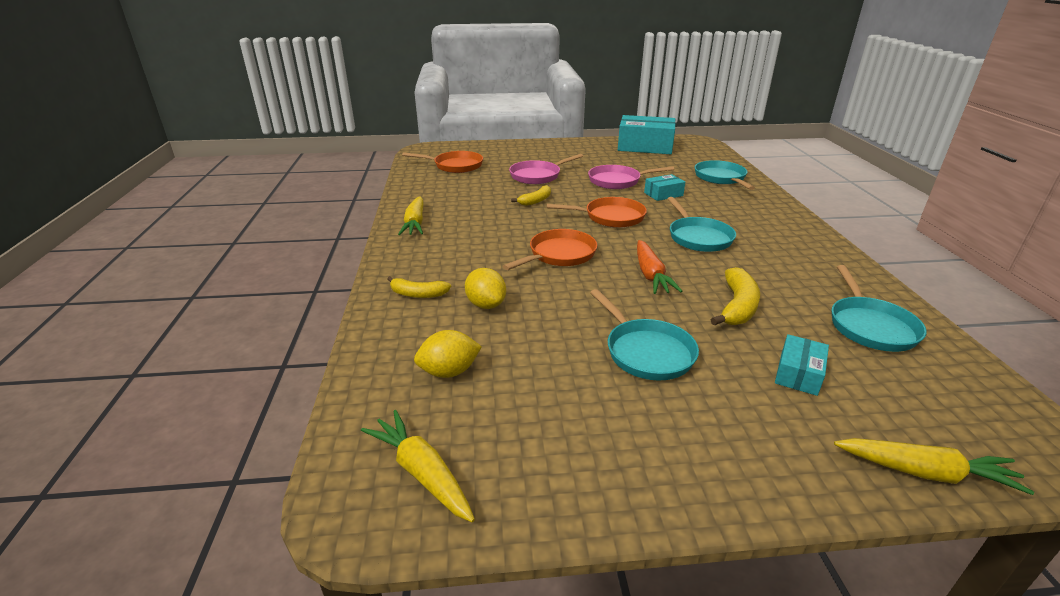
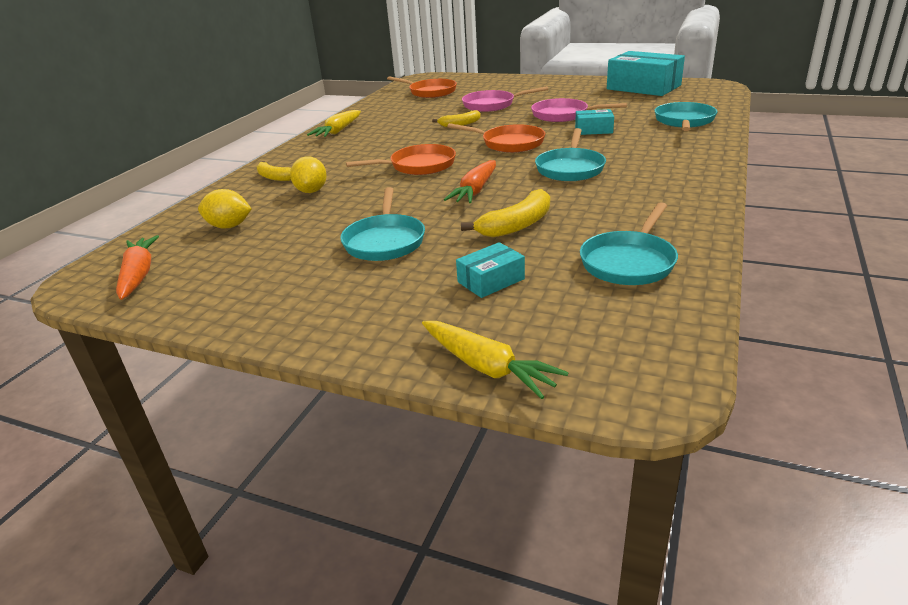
camera: 30 degrees right, 0 degrees up
yellow carrot [361,410,475,522] -> orange carrot [116,235,159,300]

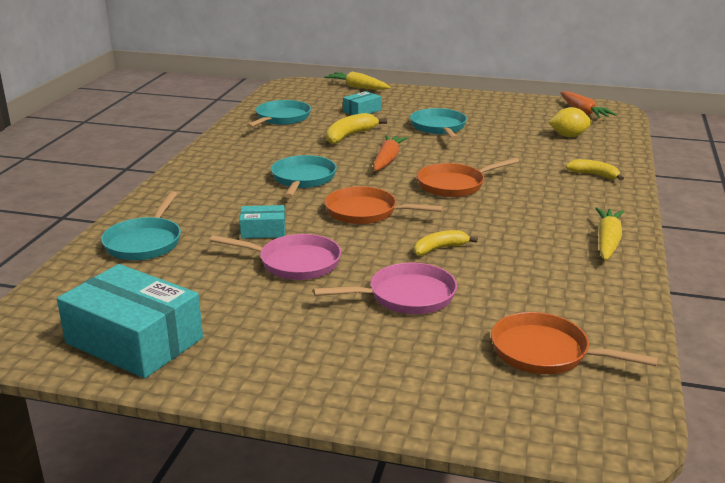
camera: 170 degrees right, 5 degrees down
yellow lemon [290,156,327,193] -> none

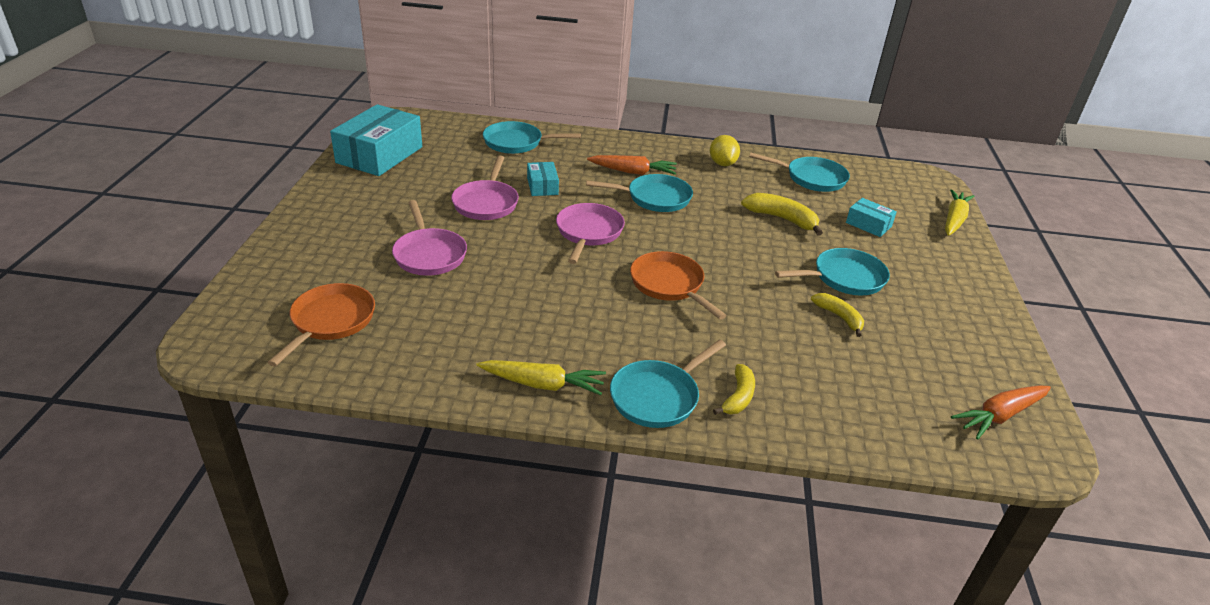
camera: 80 degrees right, 10 degrees up
orange pan [325,186,444,224] -> pink pan [556,203,625,264]
orange carrot [373,135,408,171] -> orange carrot moved to [587,155,677,175]
yellow banana [414,230,478,256] -> yellow banana moved to [811,293,864,337]
yellow lemon [548,107,592,137] -> yellow lemon moved to [710,135,740,166]
none -> turquoise pan [610,339,726,428]

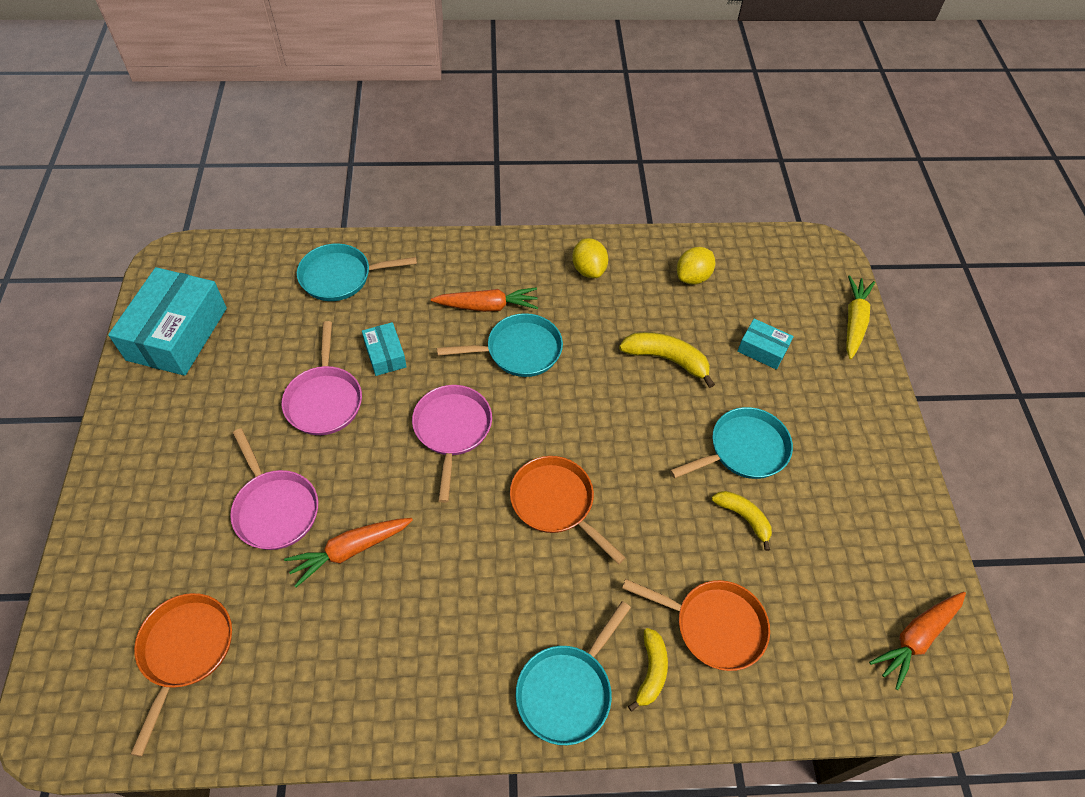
camera: 10 degrees left, 20 degrees up
yellow carrot [477,360,606,395] -> none
turquoise pan [749,153,850,192] -> yellow lemon [677,247,715,285]
none -> orange carrot [284,518,413,587]
none -> orange pan [622,579,770,671]

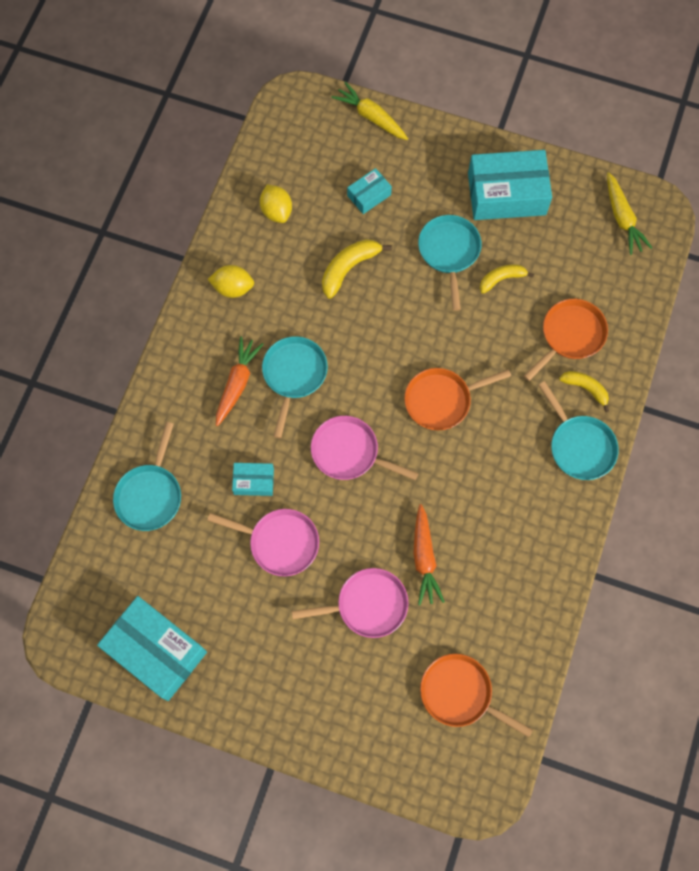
camera: 65 degrees left, 15 degrees up
orange carrot [869,592,966,690] -> yellow carrot [607,172,652,255]
none -> turquoise box [468,150,552,220]

